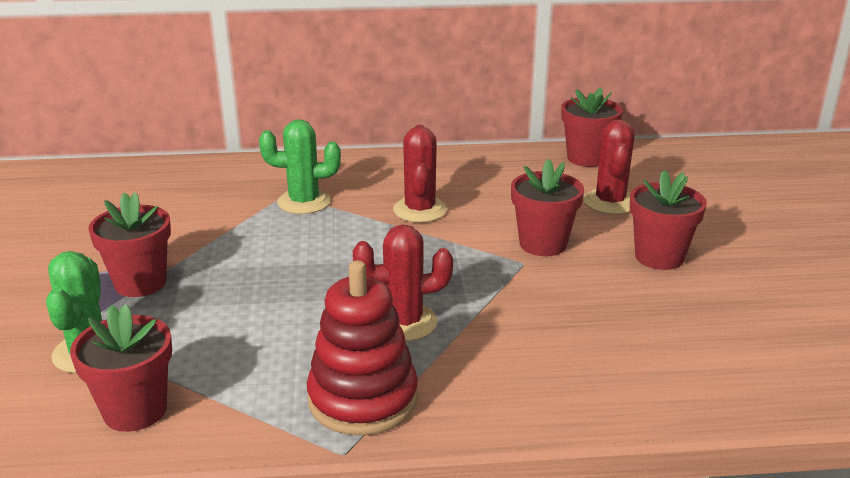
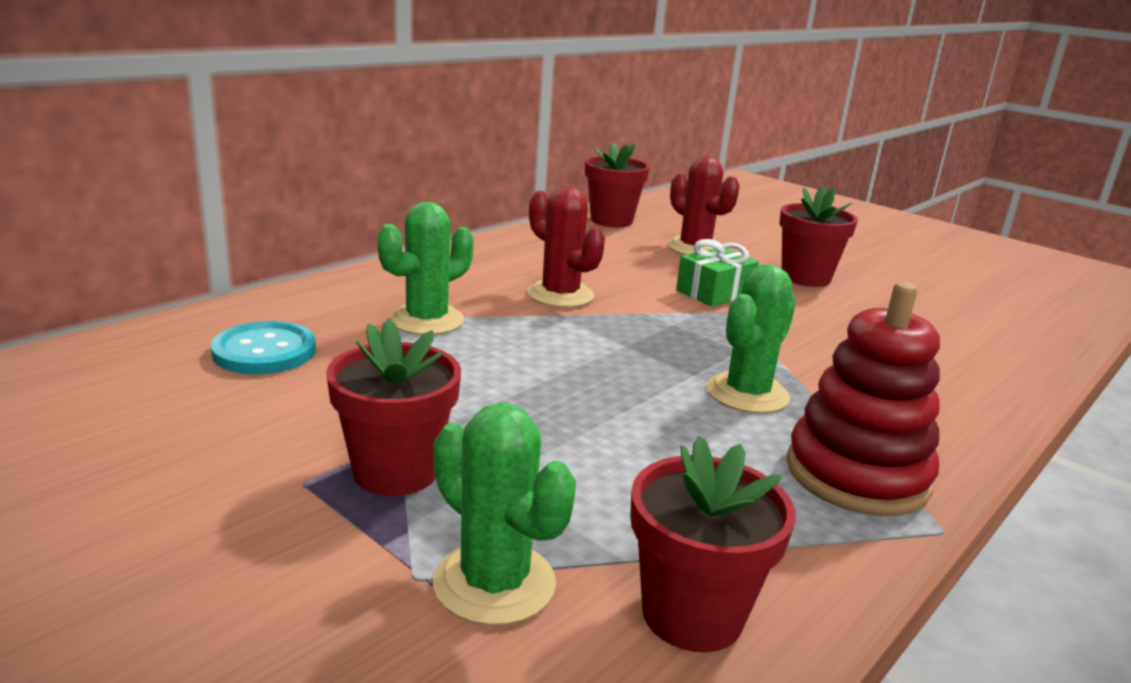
camera: 45 degrees left, 5 degrees down
red cactus [353,225,453,341] -> green cactus [706,264,796,414]
red flower pot [511,159,584,256] -> green gift [676,239,759,307]
none -> turquoise button [211,321,316,374]

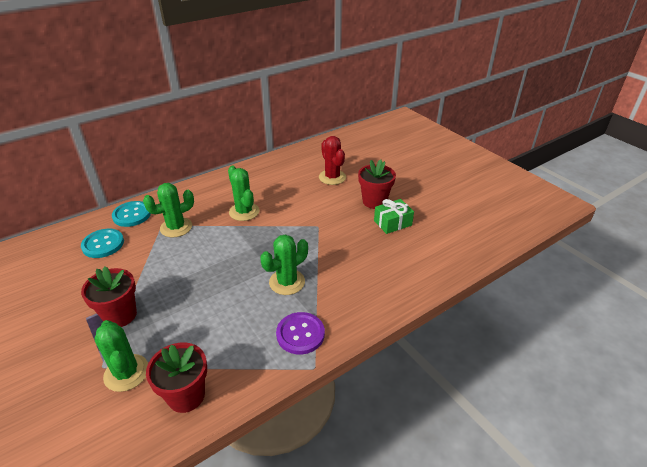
camera: 15 degrees right, 15 degrees up
red cactus [527,187,605,307] -> green cactus [228,166,259,221]
red flower pot [585,143,650,227] -> none
green gift [676,239,759,307] -> green gift moved to [374,199,414,234]
red stacking toy [786,282,940,516] -> purple button [276,312,325,355]
none -> turquoise button [112,201,151,227]

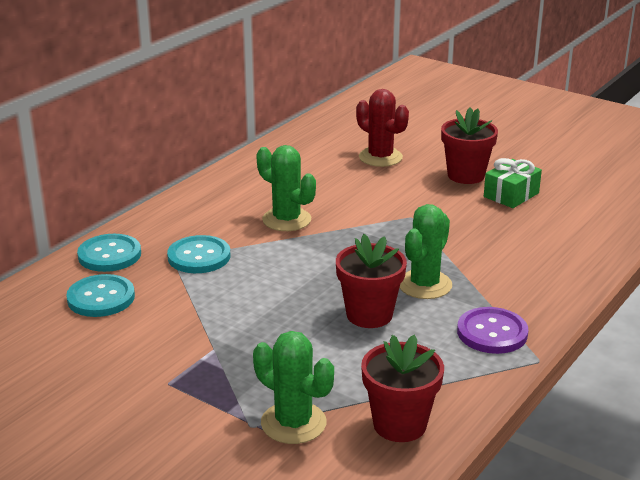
camera: 20 degrees left, 10 degrees down
red flower pot [81,267,137,327] -> red flower pot moved to [336,234,407,328]
green cactus [143,183,194,237] -> turquoise button [167,235,230,273]

